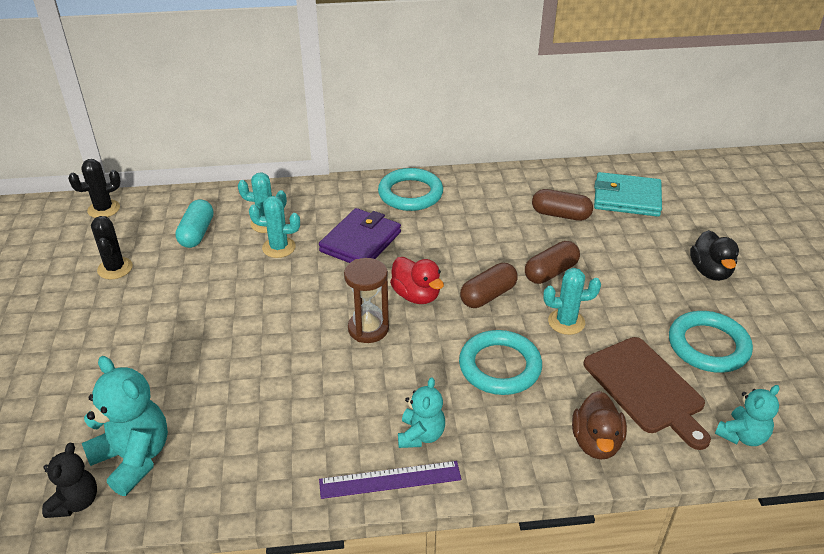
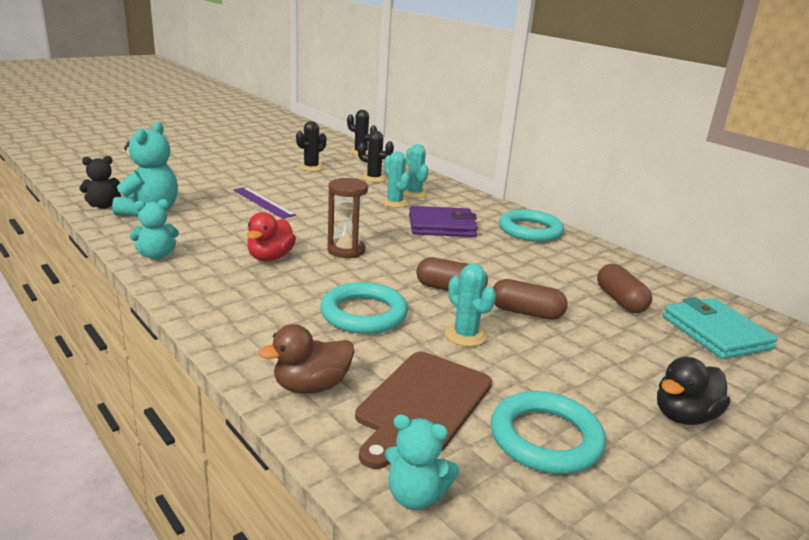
camera: 55 degrees right, 15 degrees down
turquoise capsule [175,199,214,248] -> black cactus [358,131,394,182]
purple ruler [319,461,461,499] -> purple ruler moved to [233,187,296,219]
red duck [390,257,444,304] -> red duck moved to [247,212,296,261]
turquoise teddy bear [398,377,445,448] -> turquoise teddy bear moved to [130,199,179,259]

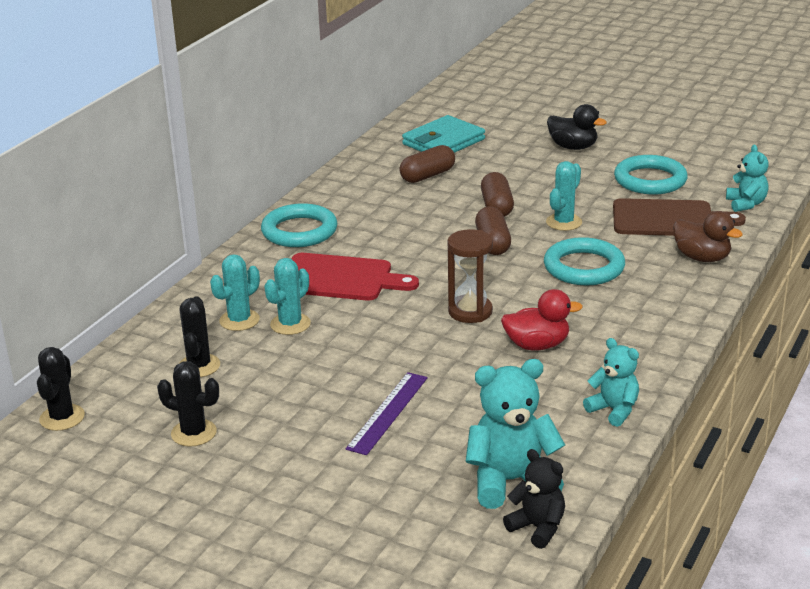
camera: 110 degrees left, 5 degrees up
purple wallet [409,206,478,237] -> red cutting board [291,253,419,300]

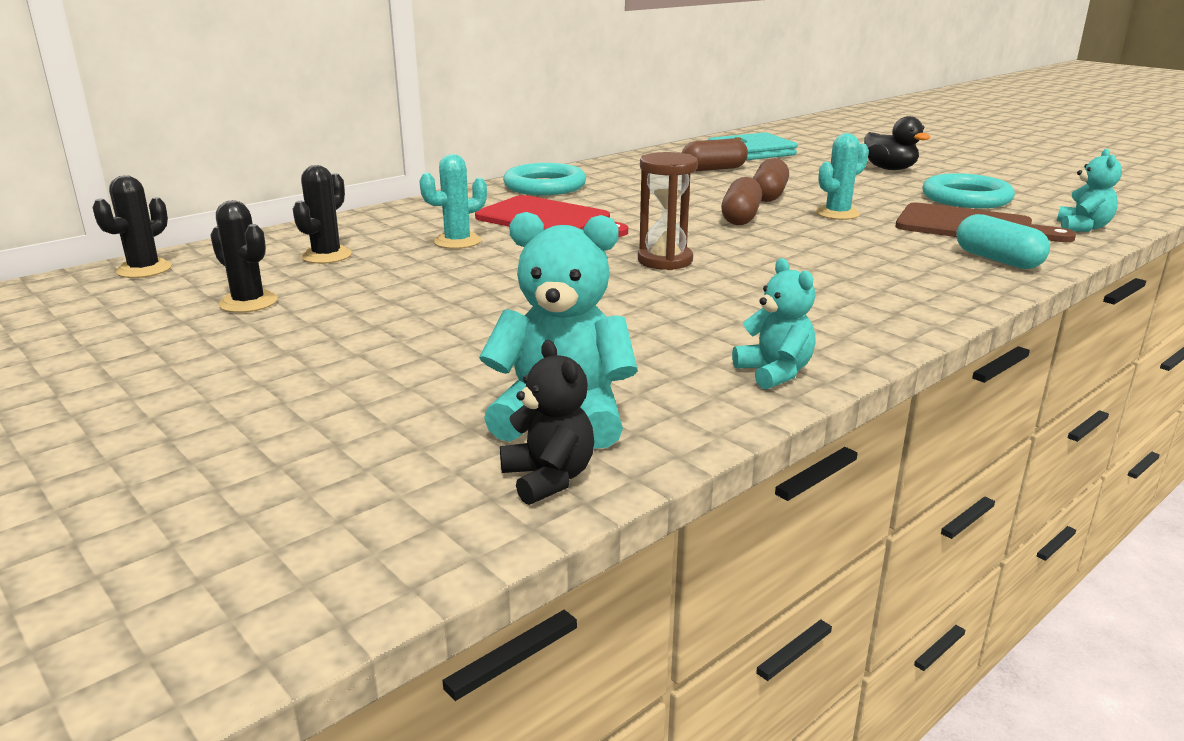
camera: 20 degrees right, 5 degrees down
turquoise cactus [210,254,260,331] -> none
purple ruler [346,372,428,455] -> none
red duck [501,289,583,350] -> none
turquoise ring [544,237,625,285] -> none
brown duck [673,211,743,262] -> turquoise capsule [956,214,1050,269]

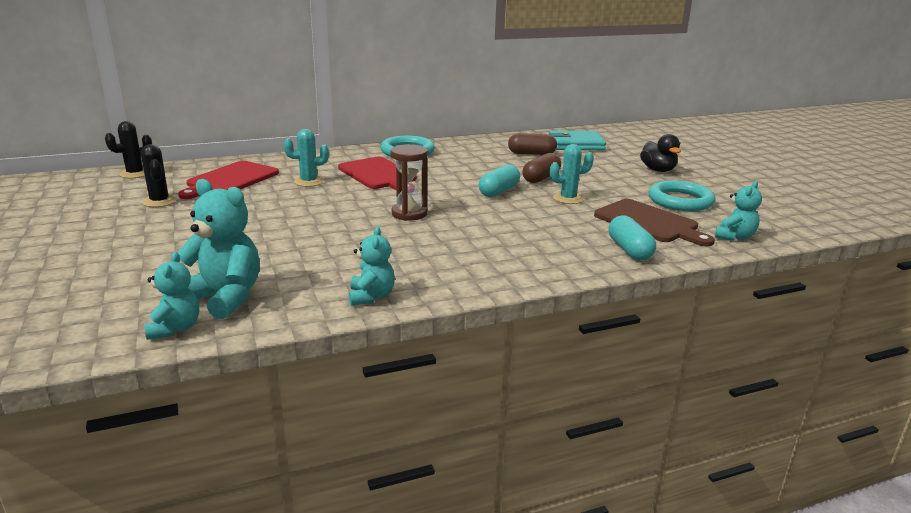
camera: 20 degrees right, 0 degrees up
black cactus [293,165,352,264] -> red cutting board [178,161,279,199]
black teddy bear [500,340,594,505] -> turquoise teddy bear [145,252,199,340]
brown capsule [721,177,762,225] -> turquoise capsule [479,164,520,197]

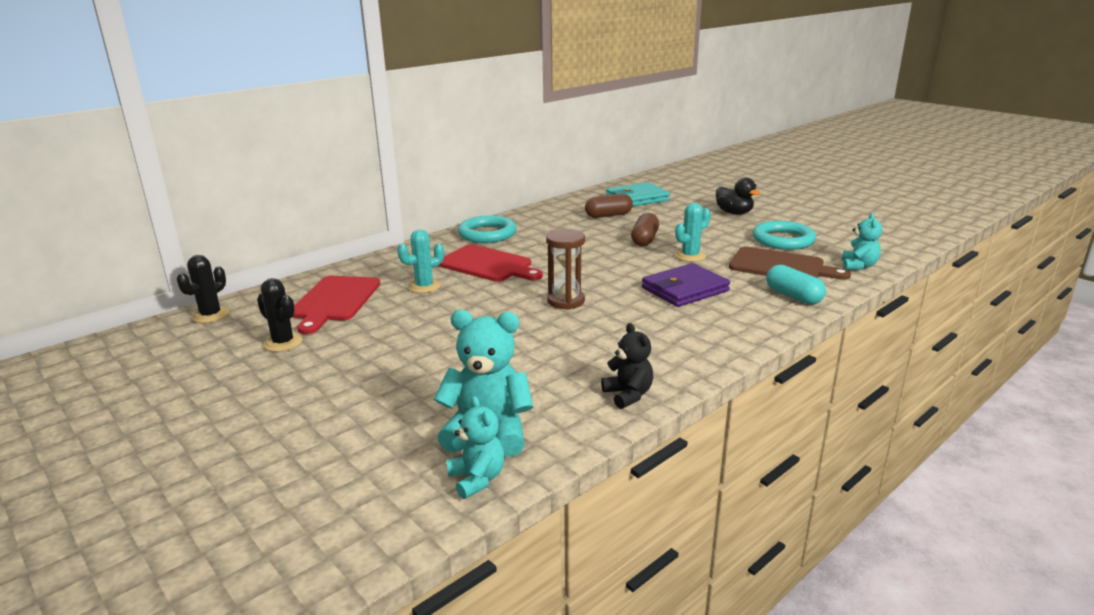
camera: 20 degrees left, 0 degrees up
turquoise teddy bear [349,227,395,305] -> black teddy bear [601,323,653,409]
turquoise capsule [479,164,520,197] -> none
none -> purple wallet [642,263,730,307]

